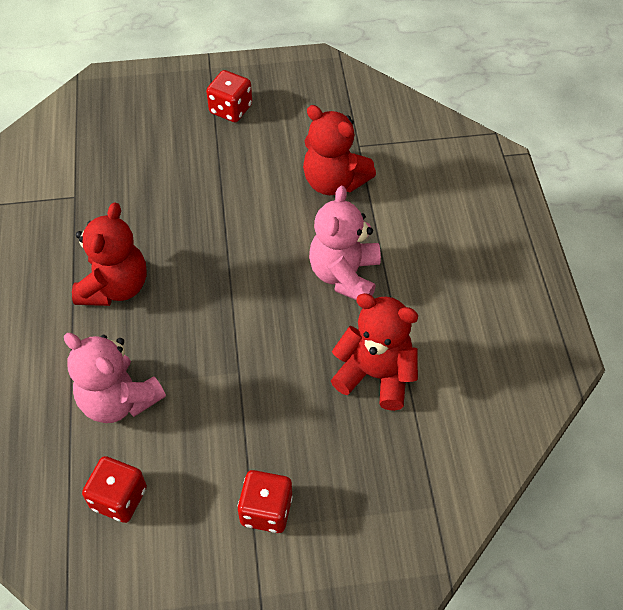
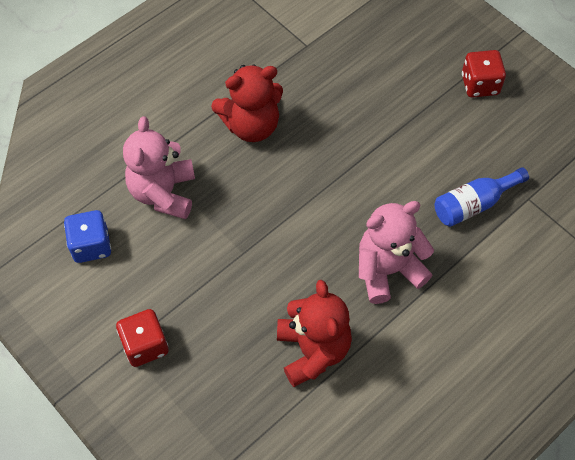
camera: 55 degrees right, 5 degrees up
red dice [82,456,147,523] -> blue dice [64,210,111,263]
red teddy bear [303,105,376,195] -> blue bottle [435,167,529,227]

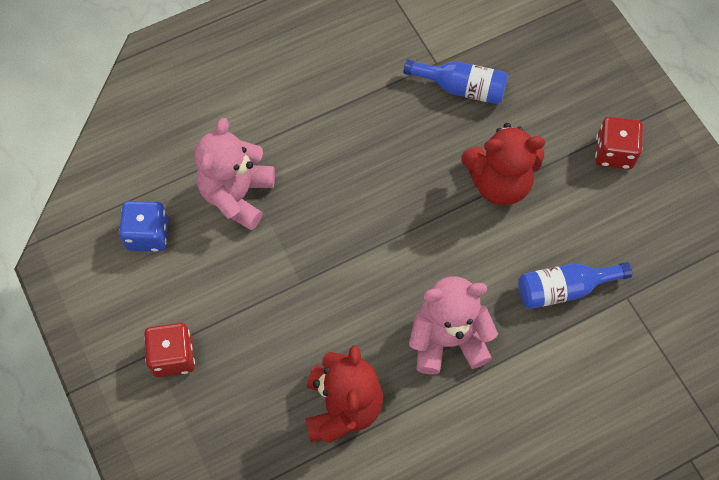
camera: 15 degrees right, 5 degrees up
red teddy bear [211,64,283,142] -> red teddy bear moved to [461,123,545,206]
none -> blue bottle [403,59,508,105]

